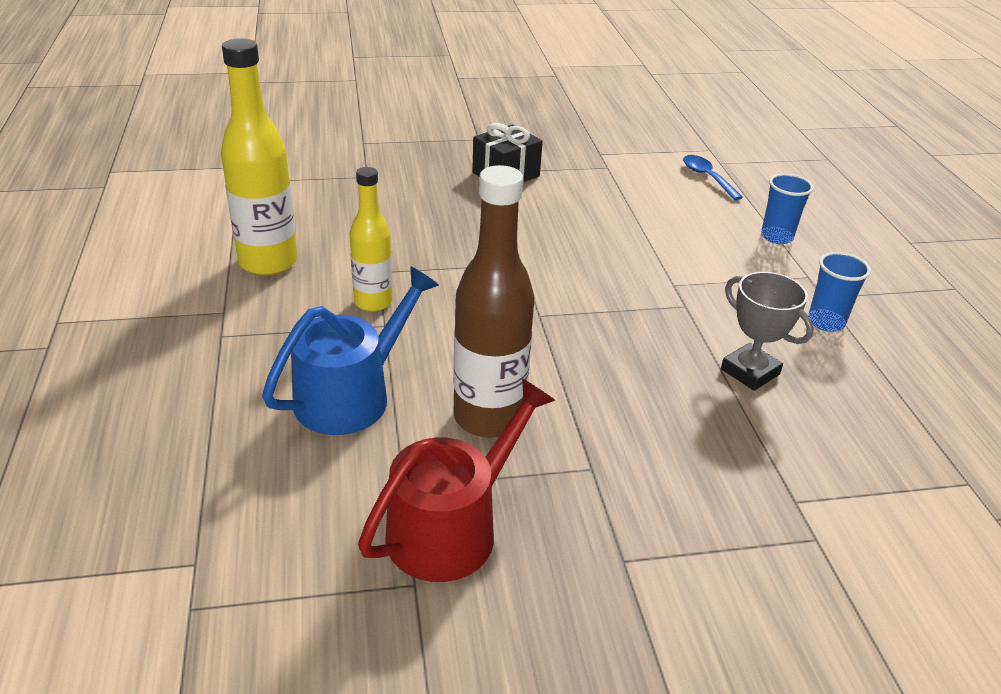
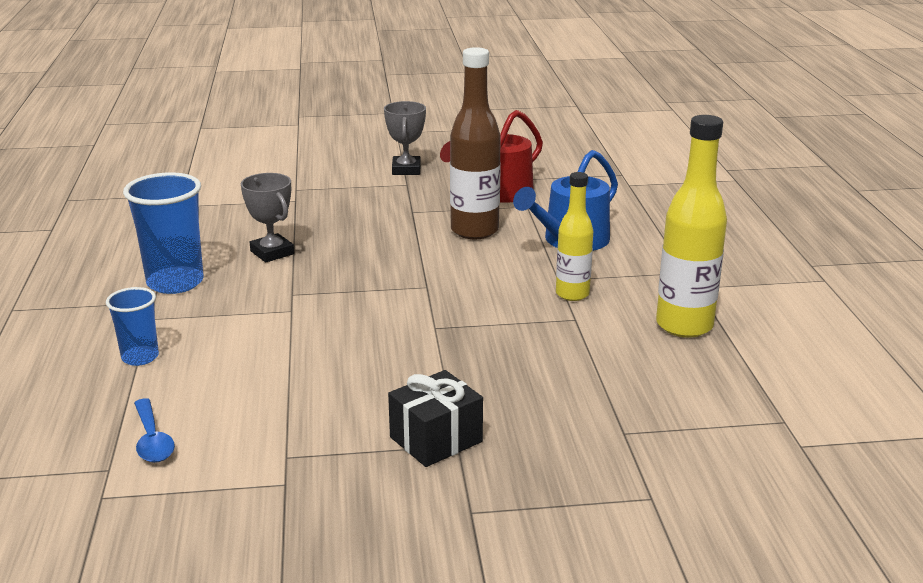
camera: 175 degrees left, 10 degrees down
blue cup [808,252,871,332] -> blue cup [123,172,204,294], size x1.74
none -> grey trophy [384,101,426,175]

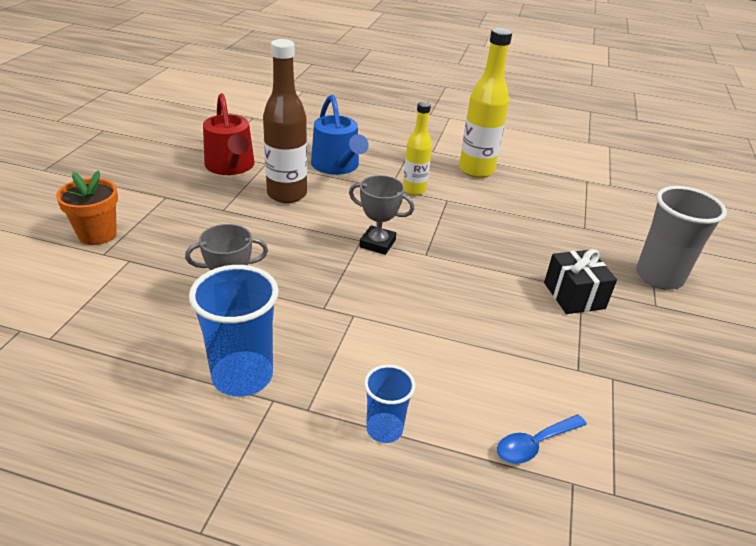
camera: 70 degrees left, 10 degrees up
blue spoon [134,398,175,463] -> blue spoon turned 150 degrees clockwise [497,415,587,464]
grey trophy [384,101,426,175] -> grey trophy moved to [349,175,414,255]
none -> orange flower pot [56,171,118,245]
none -> grey cup [636,186,727,290]

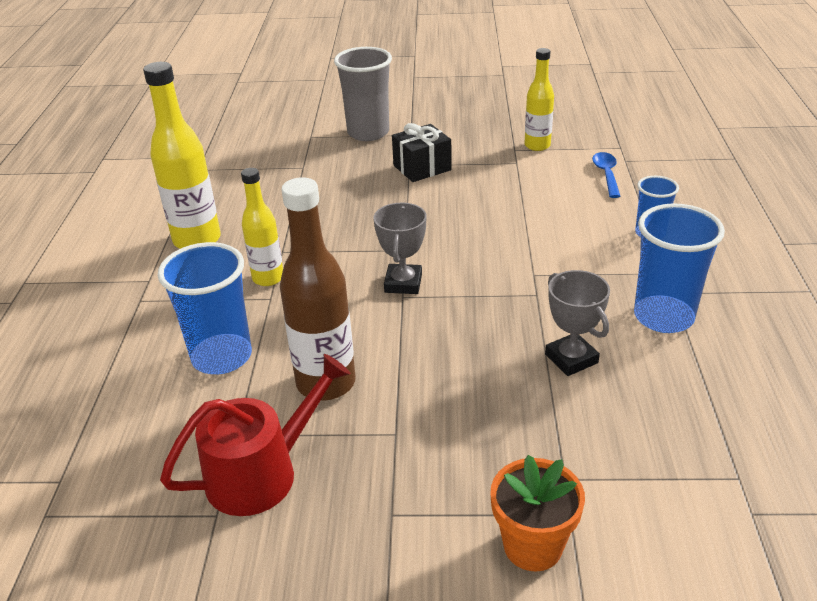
camera: 100 degrees left, 0 degrees up
blue watering can [311,95,369,175] -> blue cup [157,242,252,374]
blue spoon [497,415,587,464] -> blue spoon turned 135 degrees counterclockwise [592,152,620,198]
none -> yellow bottle [524,48,554,151]

